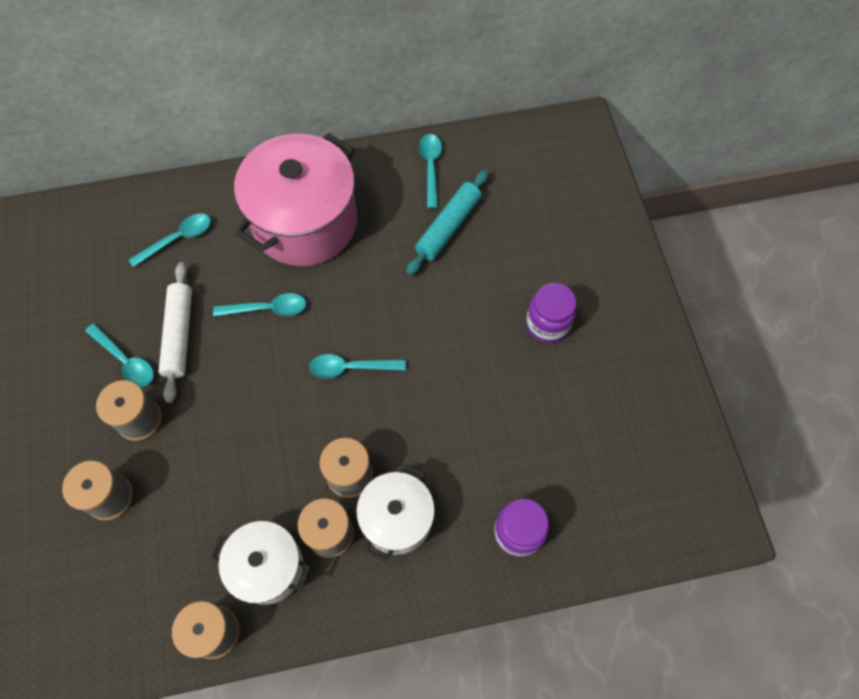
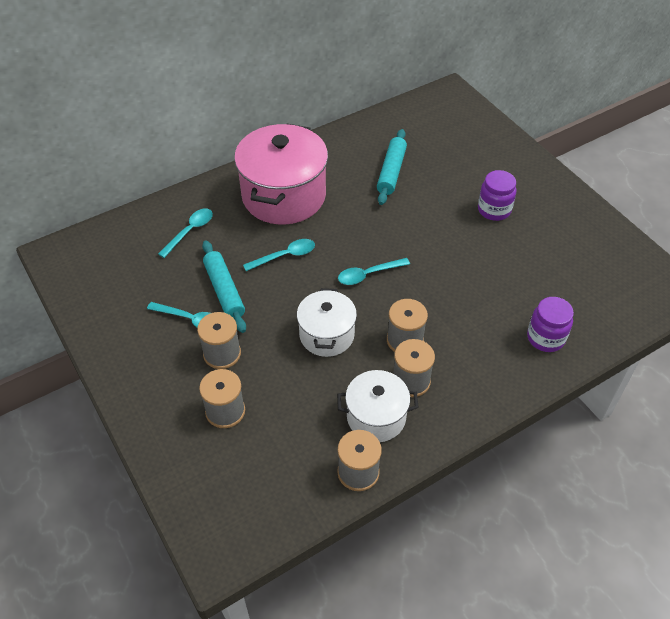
camera: 20 degrees left, 15 degrees down
white rolling pin [159,262,192,403] -> turquoise rolling pin [202,241,246,333]
white pot [356,465,435,562] -> white pot moved to [297,288,357,357]
turquoise spoon [419,134,442,209] -> none

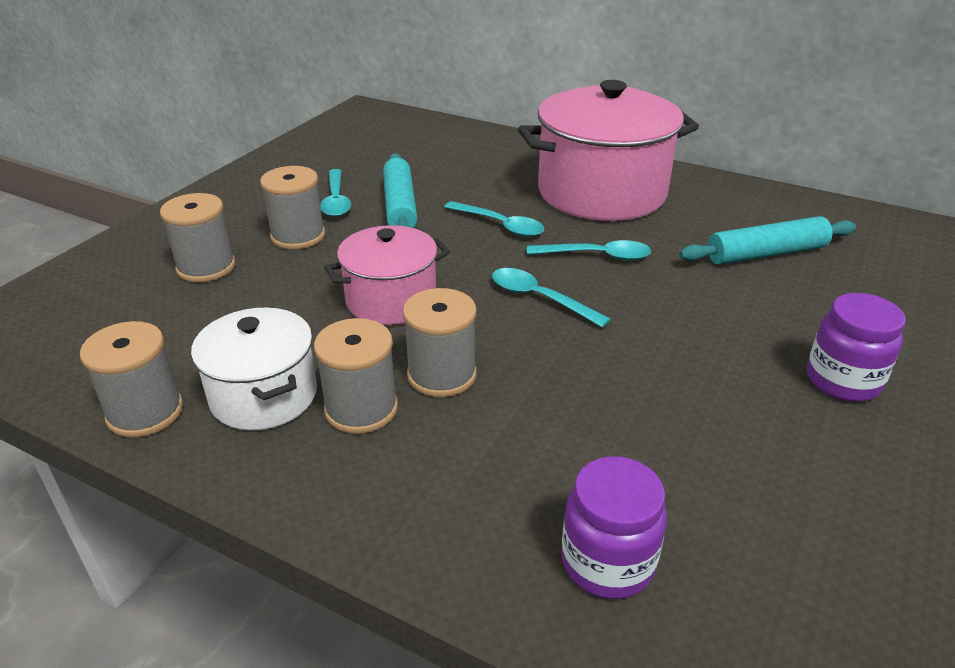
camera: 60 degrees right, 15 degrees down
turquoise spoon [158,208,213,258] -> turquoise spoon moved to [527,240,651,261]
turquoise rolling pin [202,241,246,333] -> turquoise rolling pin turned 45 degrees counterclockwise [383,153,417,228]
white pot [297,288,357,357] -> pink pot [324,225,450,325]

